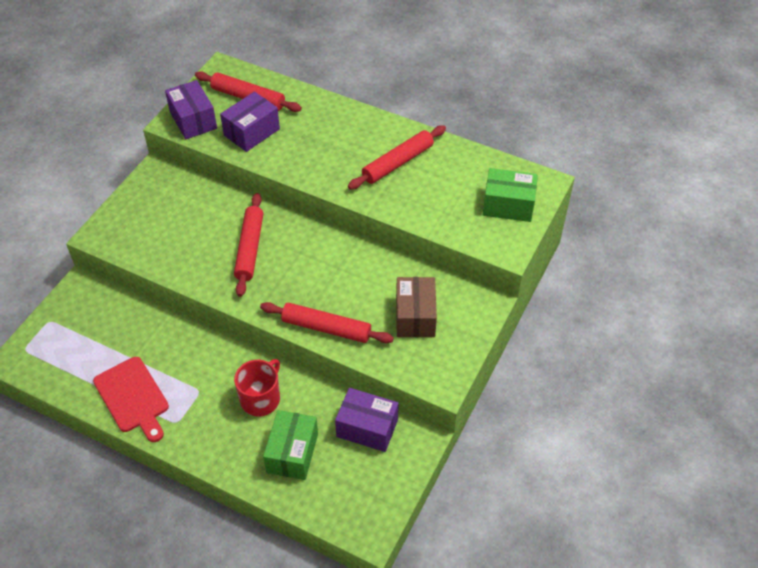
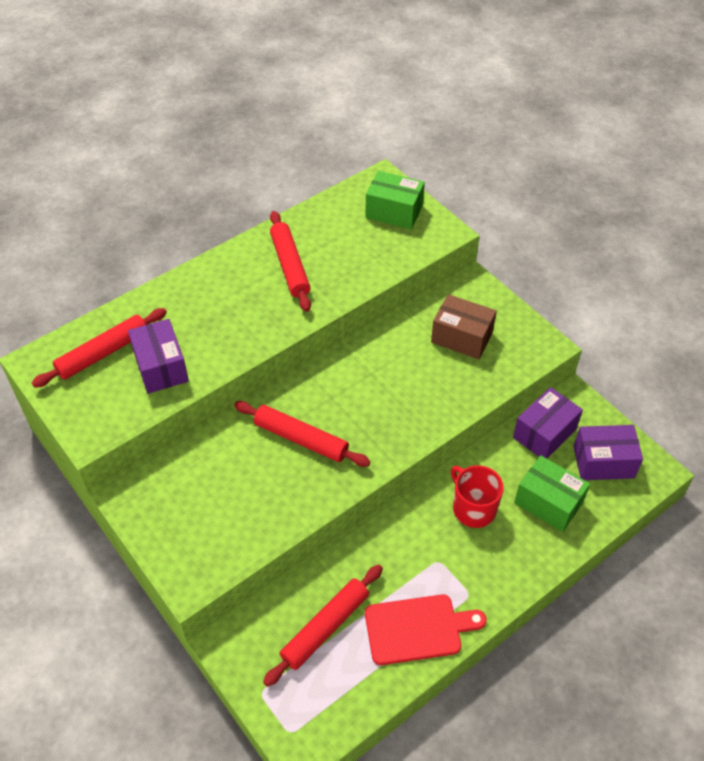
camera: 65 degrees left, 0 degrees up
purple box [165,80,217,139] -> purple box moved to [573,425,643,480]
red rolling pin [260,302,394,343] -> red rolling pin moved to [263,565,383,687]
green box [483,168,538,222] -> green box turned 75 degrees clockwise [365,171,425,229]

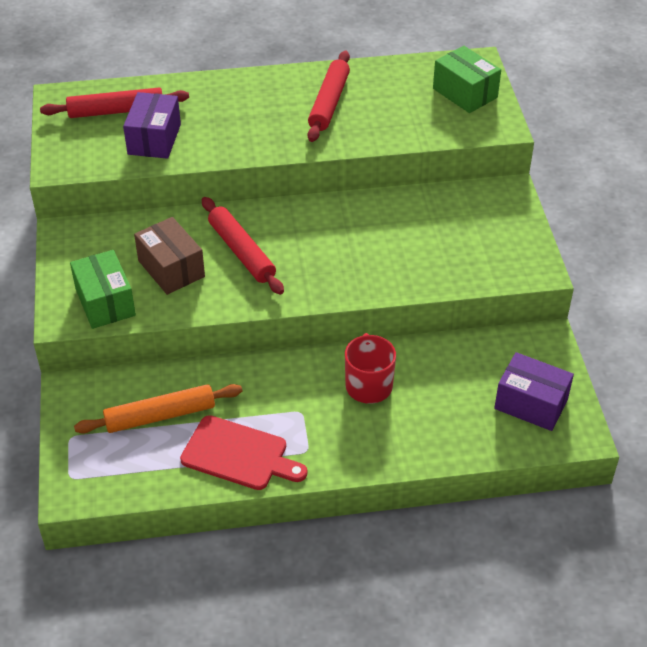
camera: 30 degrees right, 5 degrees down
red rolling pin [263,565,383,687] -> orange rolling pin [74,384,242,433]
brown box [431,294,497,359] -> brown box moved to [134,217,205,295]
purple box [513,387,583,458] -> none
green box [514,455,590,532] -> green box moved to [70,250,136,329]

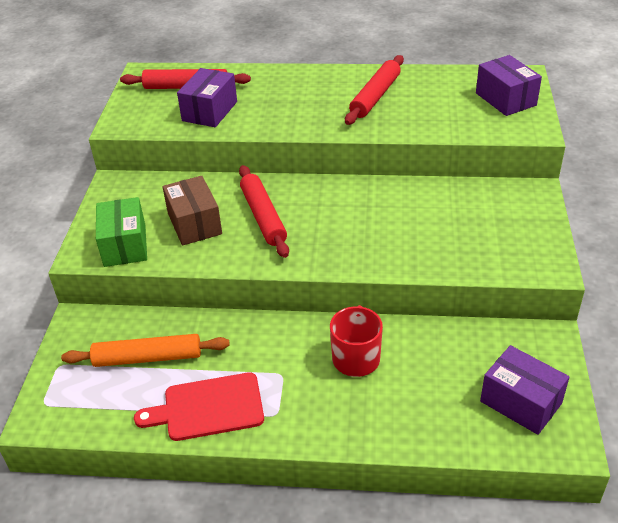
camera: 15 degrees right, 5 degrees down
red cutting board [180,415,307,490] -> red cutting board turned 135 degrees clockwise [134,372,264,441]
green box [433,46,501,113] -> purple box [476,55,542,116]

